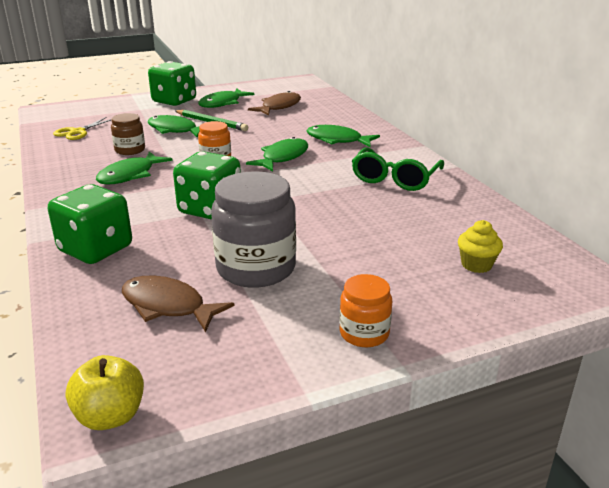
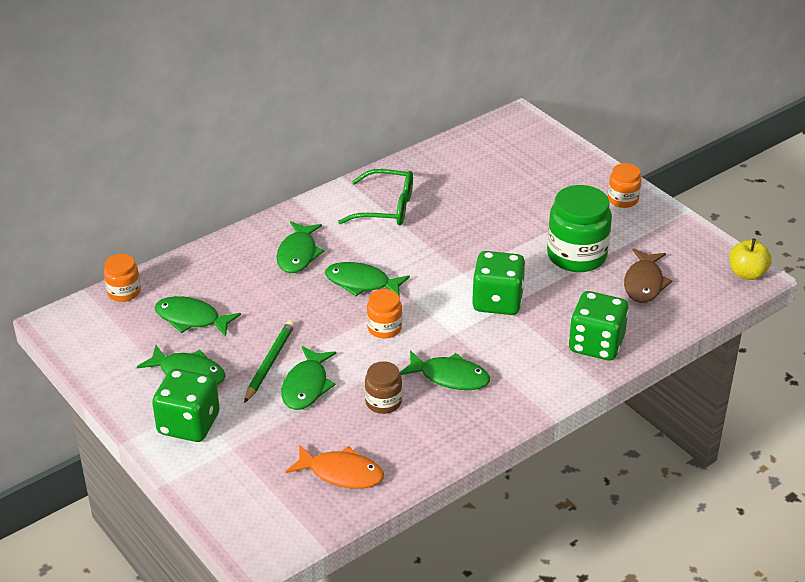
camera: 105 degrees left, 10 degrees up
yellow scissors [53,117,112,140] -> orange fish [286,444,384,489]
grey jar [211,171,296,288] -> green jar [547,185,612,272]
brown fish [248,91,301,115] -> green fish [155,296,241,336]
yellow cupcake [458,220,503,273] -> none
none -> orange jar [104,254,141,302]

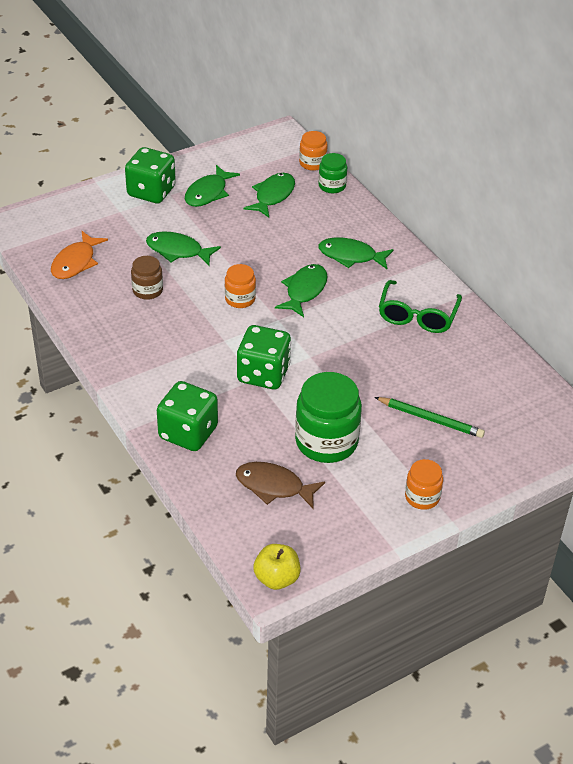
camera: 95 degrees right, 5 degrees up
green pencil [244,320,295,403] -> green pencil moved to [375,397,485,438]
green fish [400,350,490,390] -> none
none -> green jar [318,153,347,193]

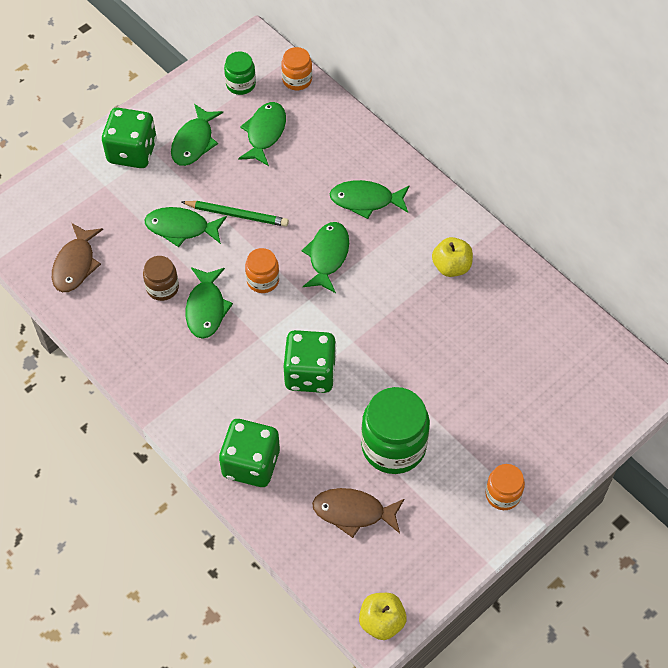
camera: 10 degrees left, 15 degrees up
orange fish [51,231,108,279] -> brown fish [52,223,103,292]
green jar [318,153,347,193] -> green jar moved to [224,51,256,95]
green pencil [375,397,485,438] -> green pencil moved to [182,201,289,227]
green glasses [379,280,462,333] -> yellow apple [432,237,473,277]
none -> green fish [185,267,233,339]

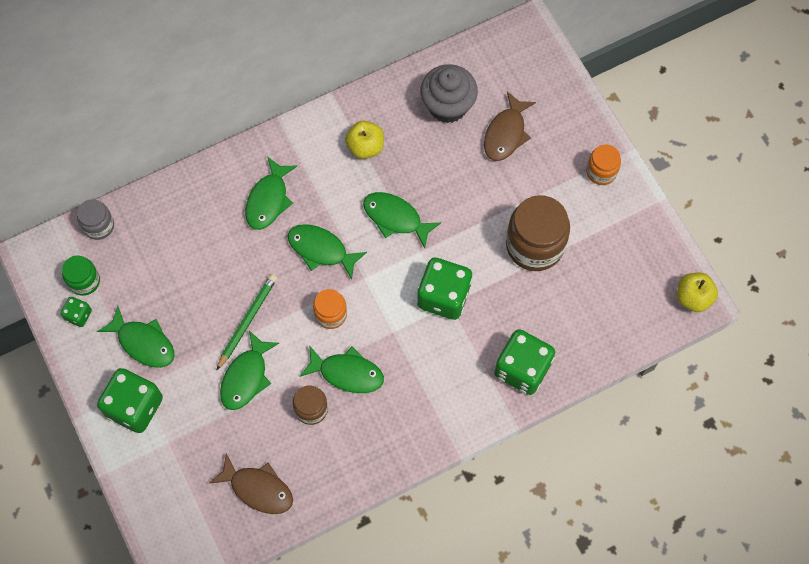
camera: 75 degrees left, 10 degrees up
green fish [238,102,286,166] -> green fish moved to [363,192,441,248]
orange jar [281,47,312,90] -> grey jar [77,199,114,240]
brown fish [312,488,404,538] -> brown fish moved to [484,91,536,161]
green jar [361,387,430,474] -> brown jar [506,195,570,271]
none -> green dice [61,297,92,327]
none -> grey cupcake [420,64,478,123]

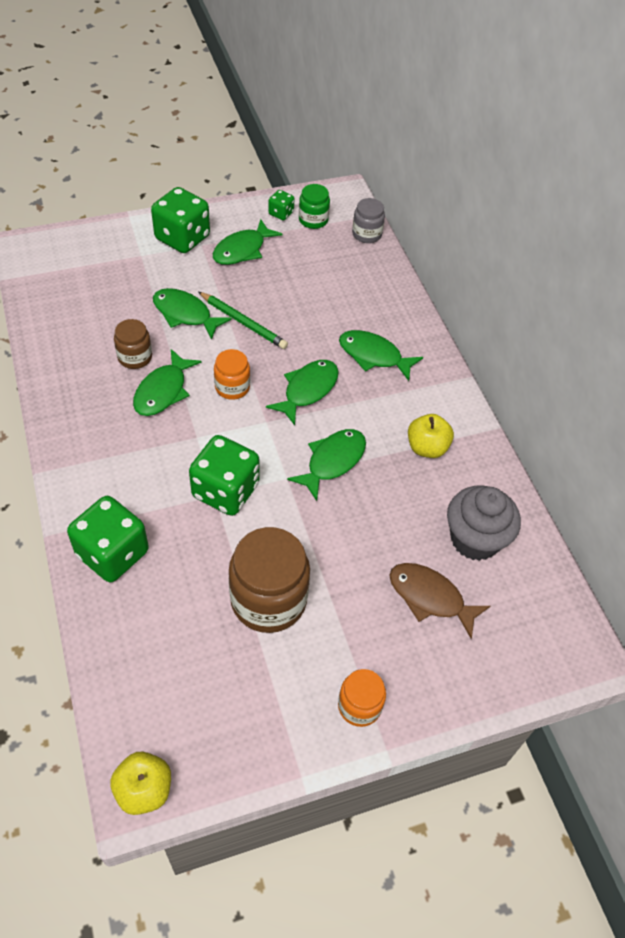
camera: 95 degrees right, 15 degrees down
brown fish [209,453,293,514] -> none

